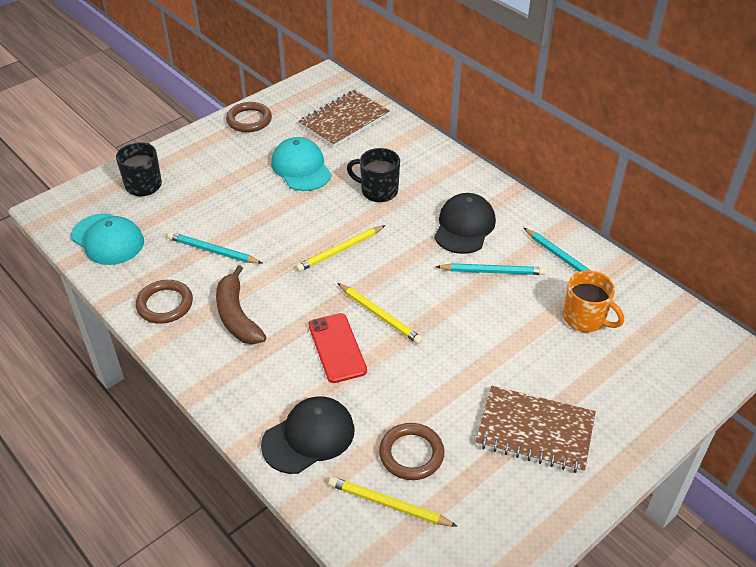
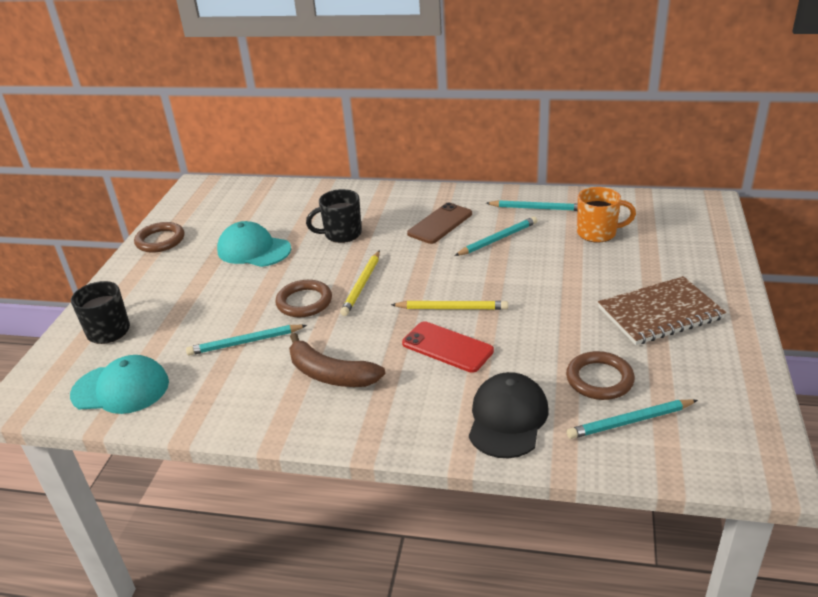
camera: 35 degrees left, 10 degrees down
brown ring [136,280,193,324] -> brown ring moved to [275,280,332,317]
brown notebook [298,90,390,147] -> none
yellow pencil [329,477,458,527] -> turquoise pencil [567,399,698,439]
black cap [434,193,496,254] -> brown phone [407,202,472,244]

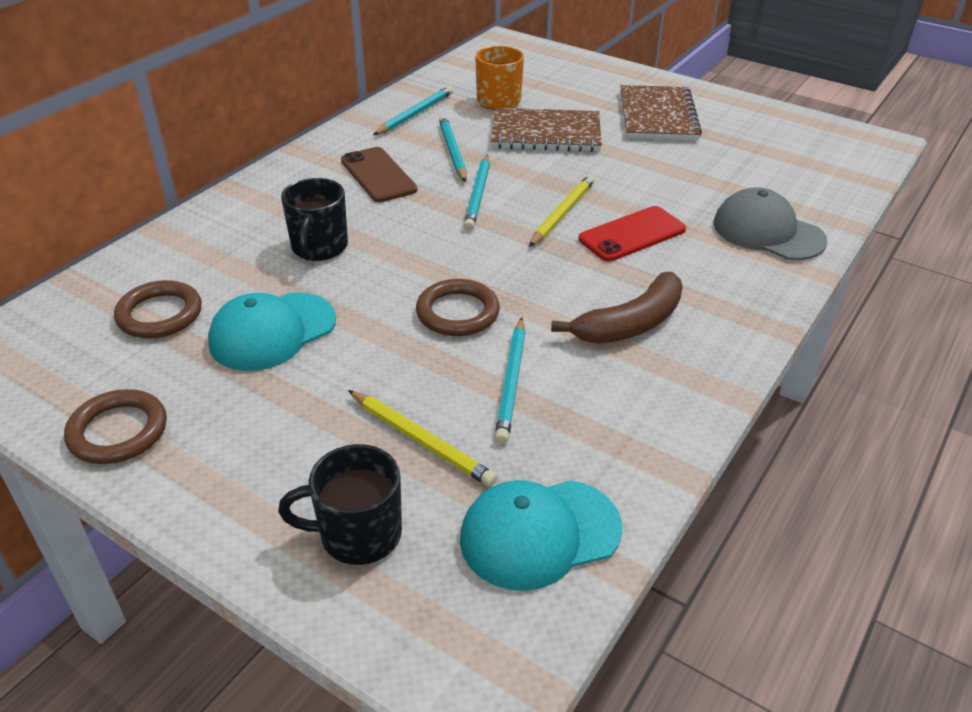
camera: 70 degrees left, 5 degrees up
turquoise cap [70,355,169,414] -> turquoise cap turned 135 degrees counterclockwise [460,480,622,591]
yellow pencil [340,250,380,316] -> yellow pencil moved to [348,390,497,487]
black cap [469,372,548,458] -> grey cap [713,187,827,260]
brown ring [566,351,635,400] -> brown ring moved to [114,280,202,338]
turquoise pencil [567,399,698,439] -> turquoise pencil moved to [464,154,490,231]
none -> brown notebook [491,108,602,152]

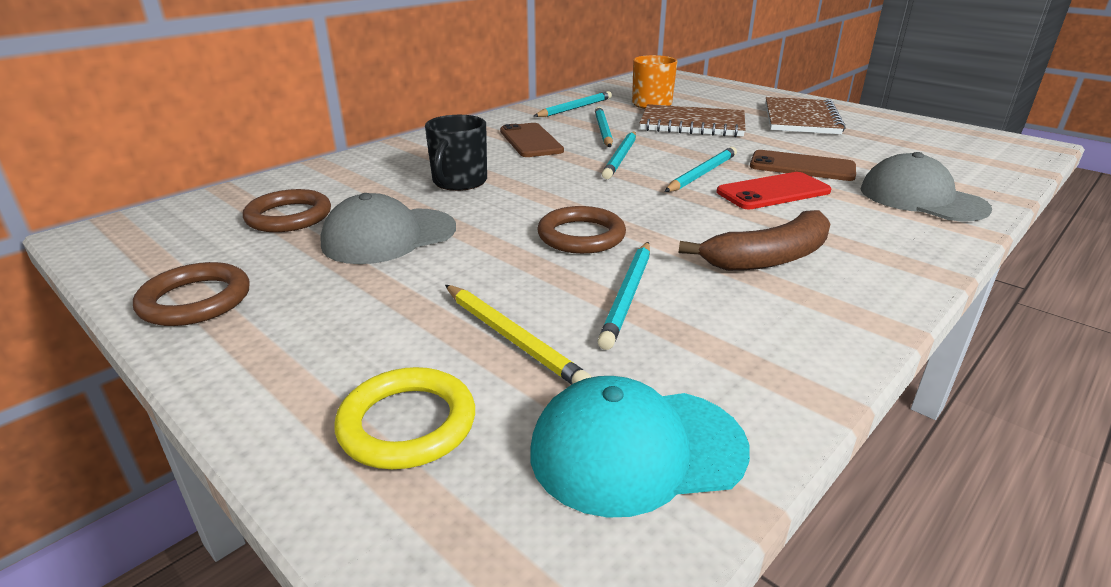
camera: 10 degrees right, 10 degrees down
turquoise cap [208,292,336,371] -> grey cap [320,193,456,264]
black mug [278,444,402,565] -> yellow ring [335,367,475,469]
yellow pencil [529,175,595,247] -> turquoise pencil [664,147,737,192]
none -> brown phone [750,150,856,181]

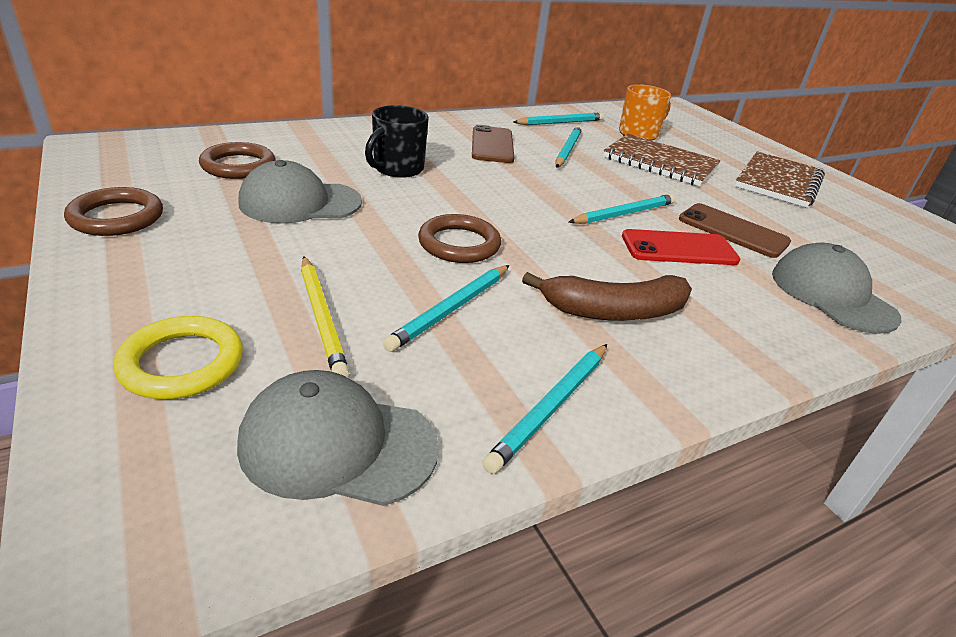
camera: 15 degrees right, 5 degrees up
turquoise cap [530,376,750,518] -> grey cap [237,370,439,506]
turquoise pencil [602,131,636,179] -> turquoise pencil moved to [482,344,607,474]

